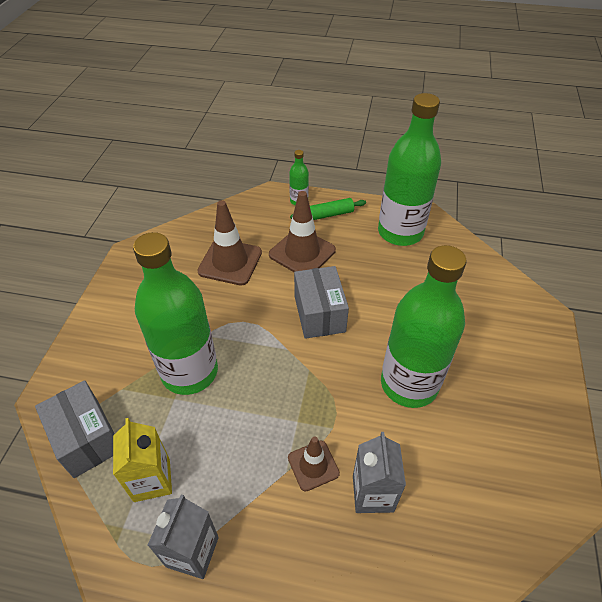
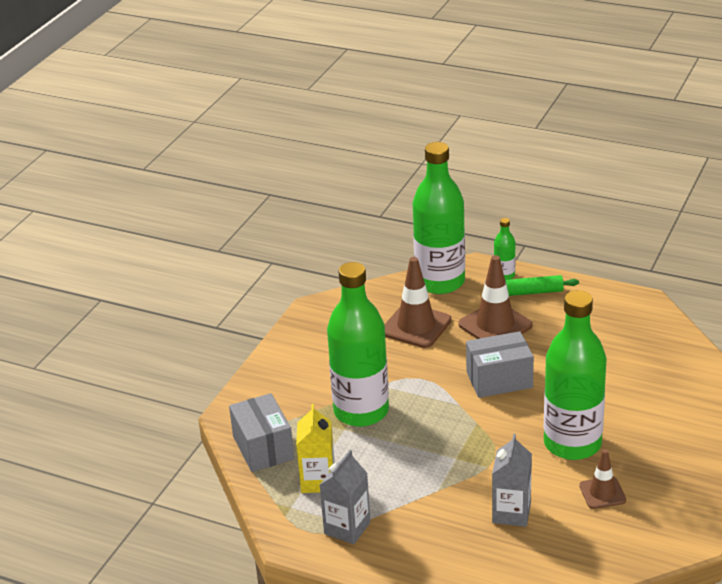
camera: 15 degrees right, 15 degrees down
brown traffic cone [288,436,340,492] -> brown traffic cone moved to [579,449,626,509]
grey box [294,266,349,339] -> grey box turned 75 degrees clockwise [466,331,534,398]
green bottle [378,93,441,246] -> green bottle moved to [413,142,465,294]

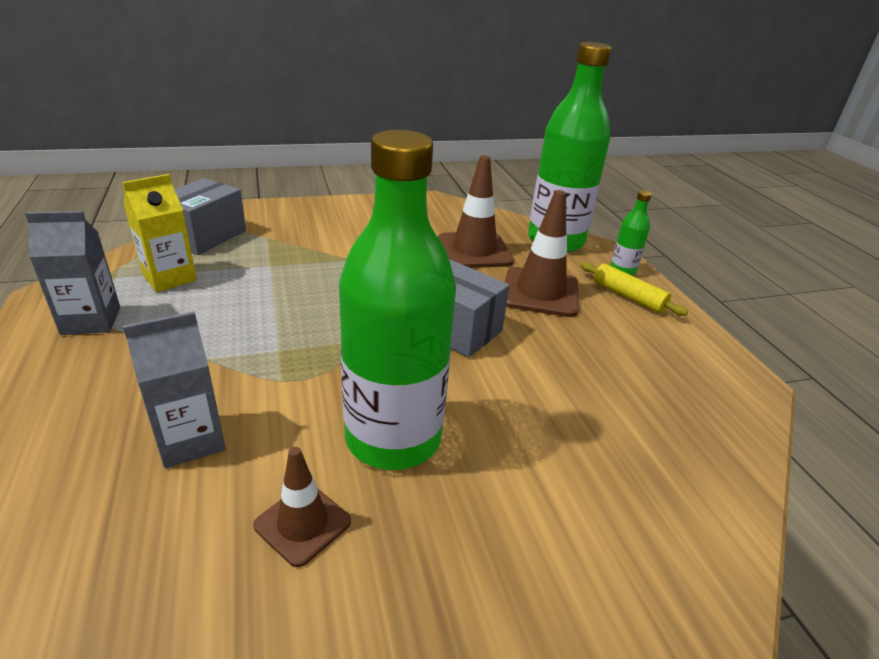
camera: 45 degrees right, 0 degrees up
green bottle [327,262,389,427] -> none
green rolling pin [506,275,579,296] -> yellow rolling pin [580,262,688,316]

